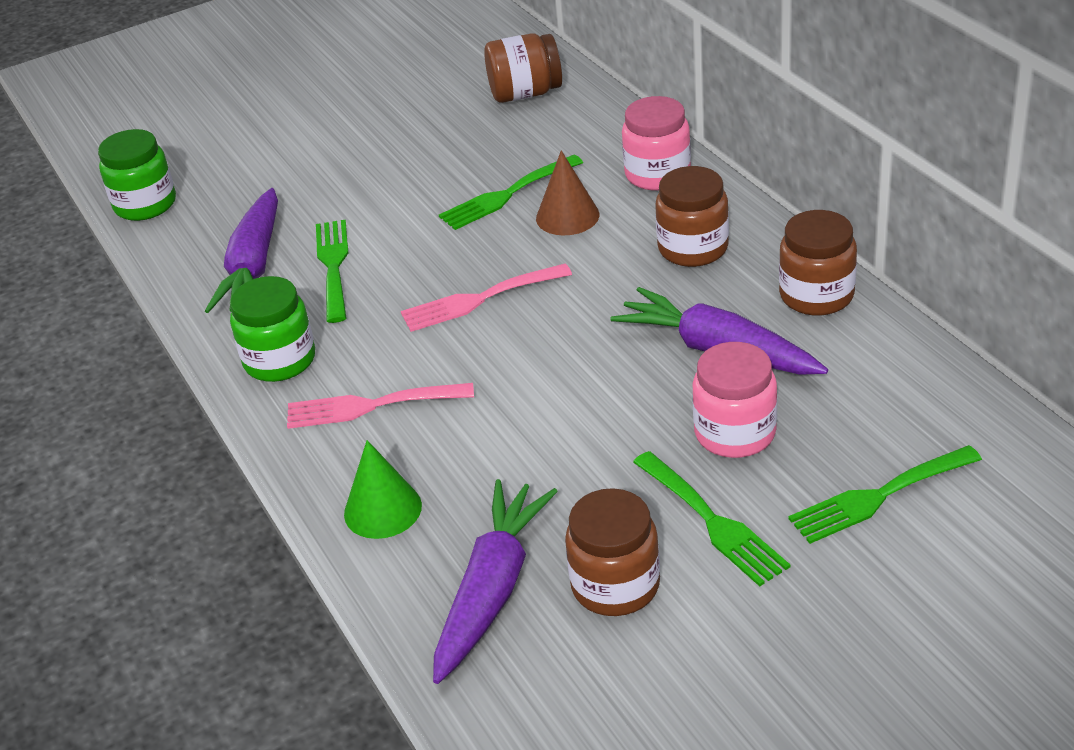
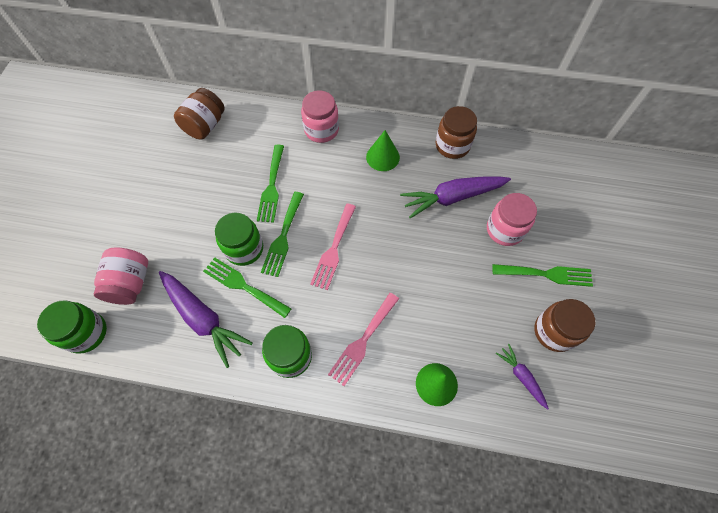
camera: 55 degrees left, 25 degrees up
purple carrot [433,479,558,684] -> purple carrot [496,344,549,410], size x0.53
brown cone [536,150,599,235] -> none
brown jar [655,166,729,267] -> green cone [366,130,400,171]
green fork [788,445,982,544] -> green fork moved to [261,192,304,277]
none -> pink jar [94,247,148,305]
none -> green jar [215,213,263,266]

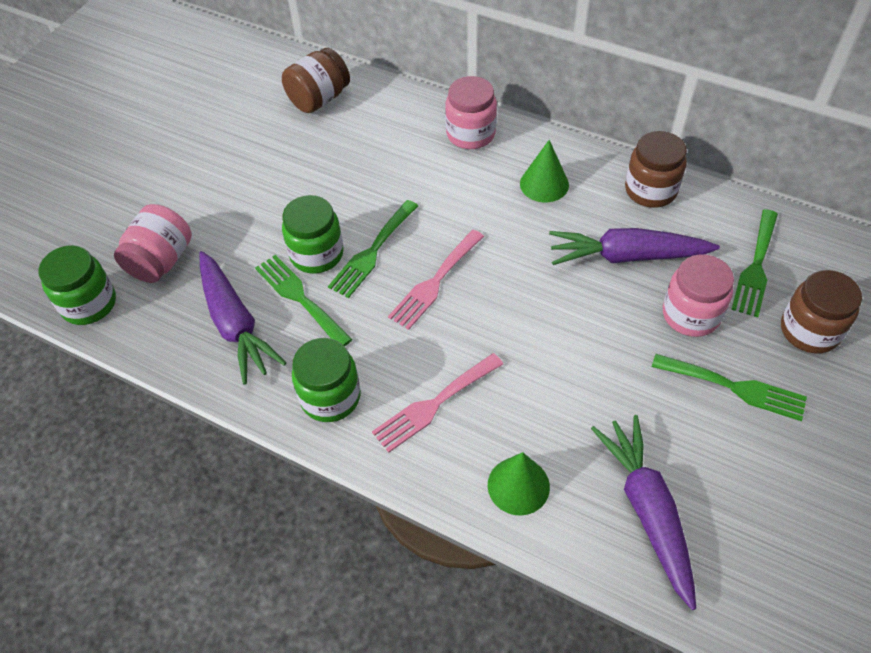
camera: 20 degrees right, 10 degrees down
green fork [257,145,284,223] -> green fork moved to [731,209,778,317]
purple carrot [496,344,549,410] -> purple carrot [591,415,696,610], size x1.90
brown jar [534,299,595,352] -> brown jar moved to [781,270,862,353]

